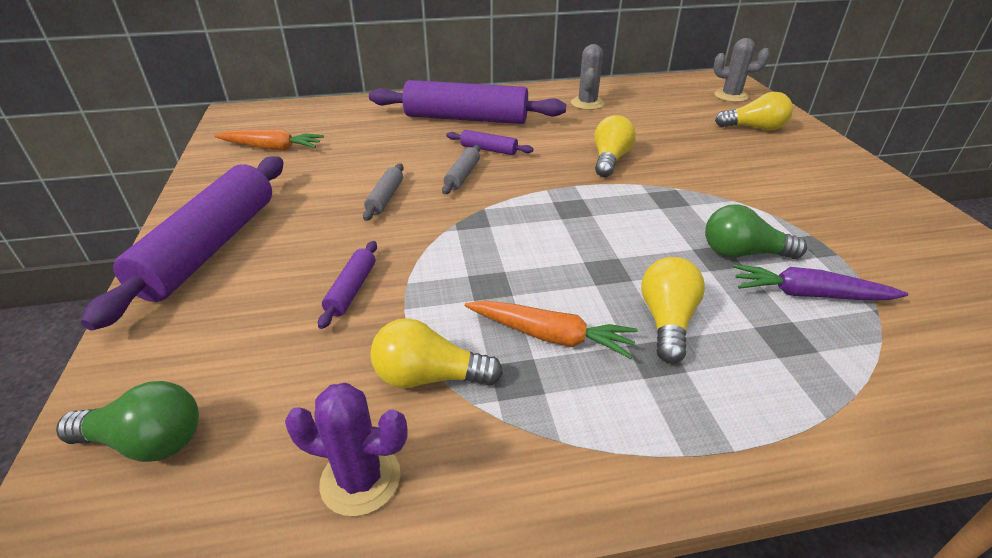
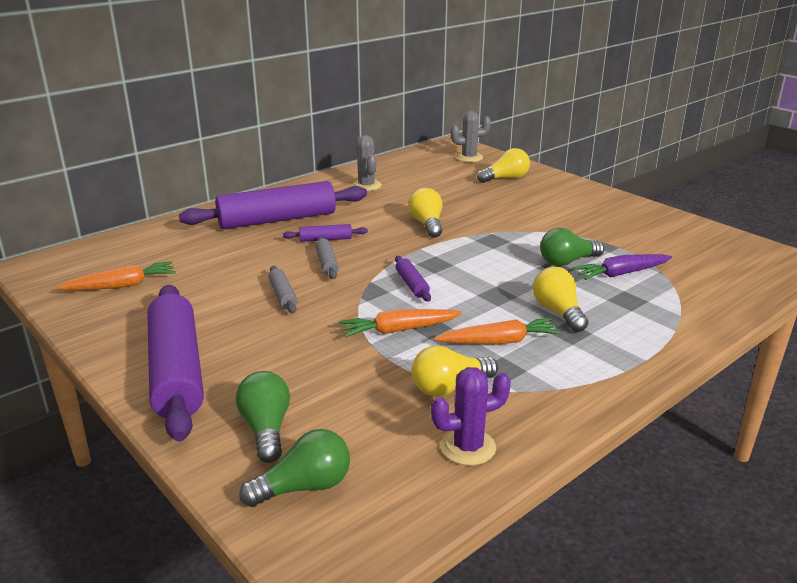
camera: 30 degrees left, 10 degrees down
purple rolling pin [318,241,377,329] -> purple rolling pin moved to [395,256,431,301]
none -> green light bulb [236,371,290,463]
none -> orange carrot [339,309,462,338]

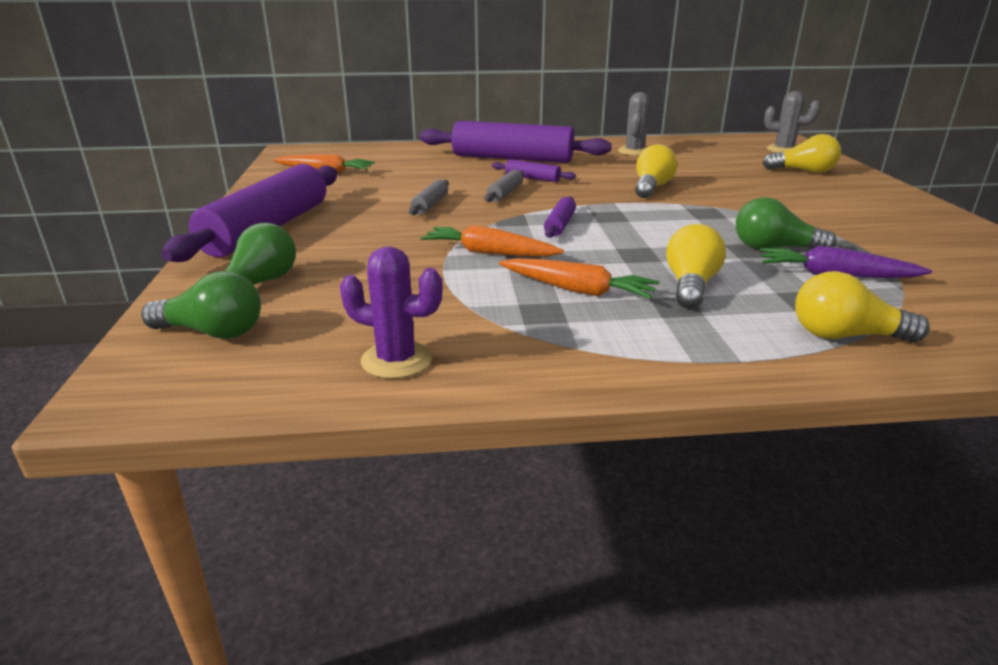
camera: 35 degrees right, 0 degrees up
yellow light bulb [412,345,498,397] -> yellow light bulb moved to [795,271,930,342]

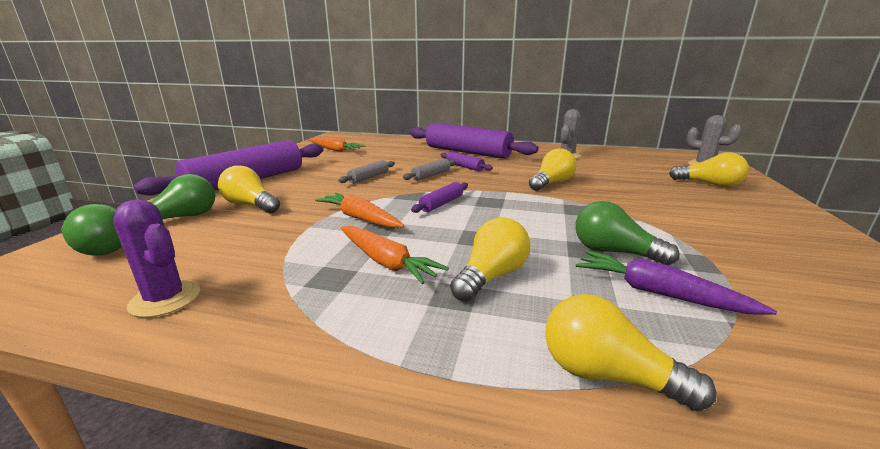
camera: 20 degrees right, 5 degrees down
none -> yellow light bulb [218,165,280,213]

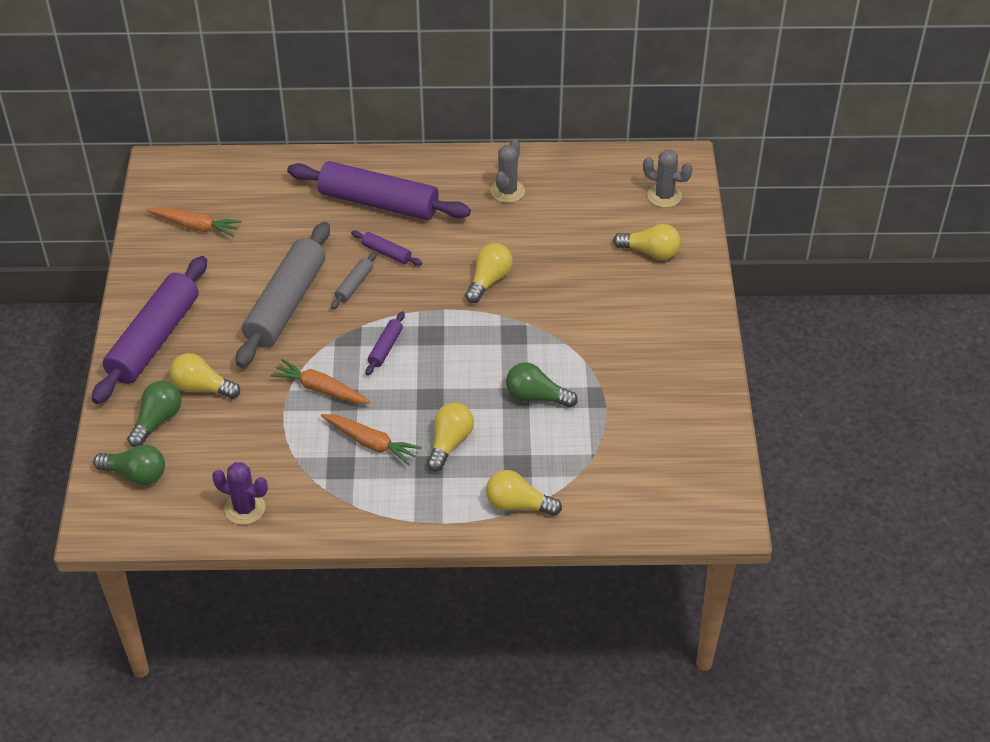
camera: 15 degrees left, 25 degrees up
grey rolling pin [338,160,395,184] -> grey rolling pin [236,222,330,367], size x2.35
purple carrot [576,250,777,315] -> none

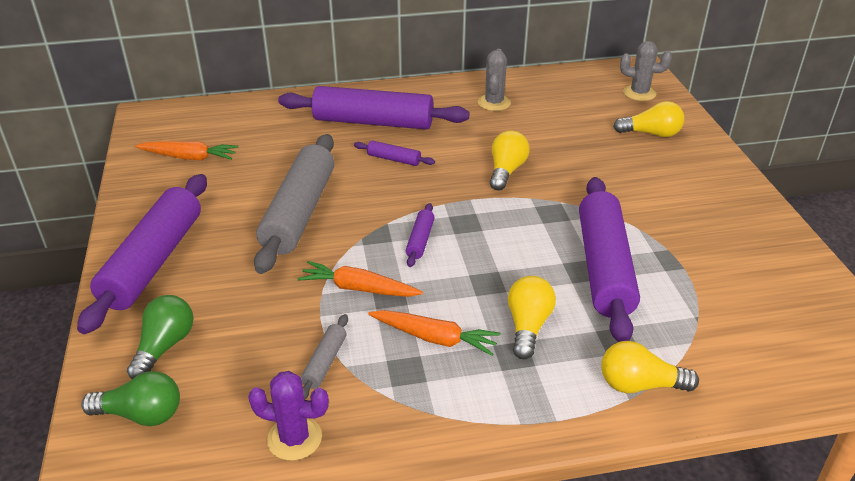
camera: 10 degrees left, 10 degrees down
yellow light bulb [170,353,240,399] -> none
grey rolling pin [331,252,377,309] -> grey rolling pin moved to [301,314,348,400]
green light bulb [506,363,578,408] -> purple rolling pin [579,177,640,342]

